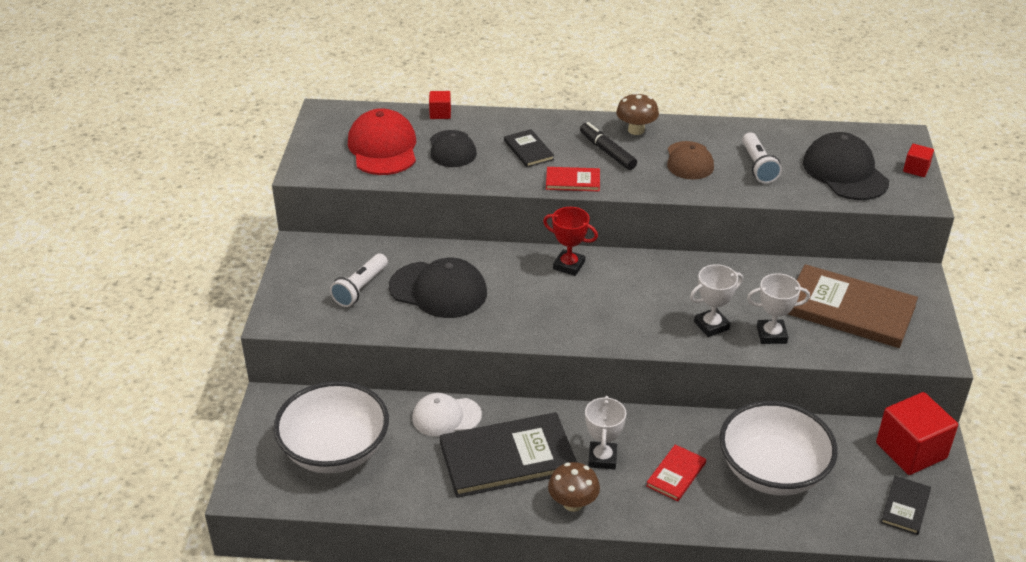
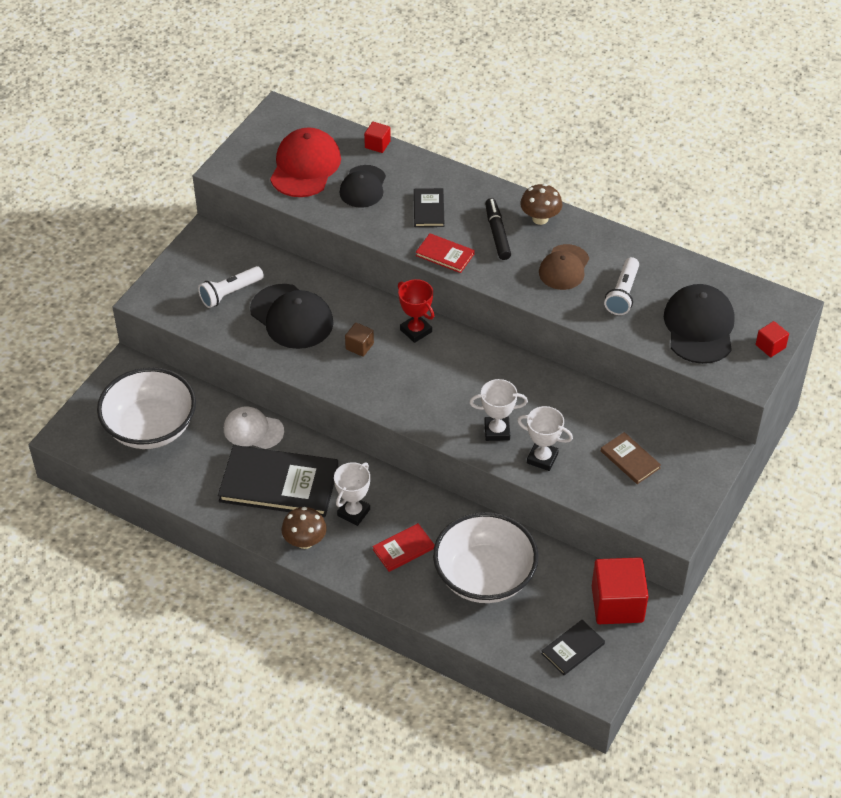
camera: 25 degrees right, 10 degrees up
brown book [788,264,918,348] -> brown book [601,432,661,484], size x0.48
none -> brown cube [345,322,374,357]

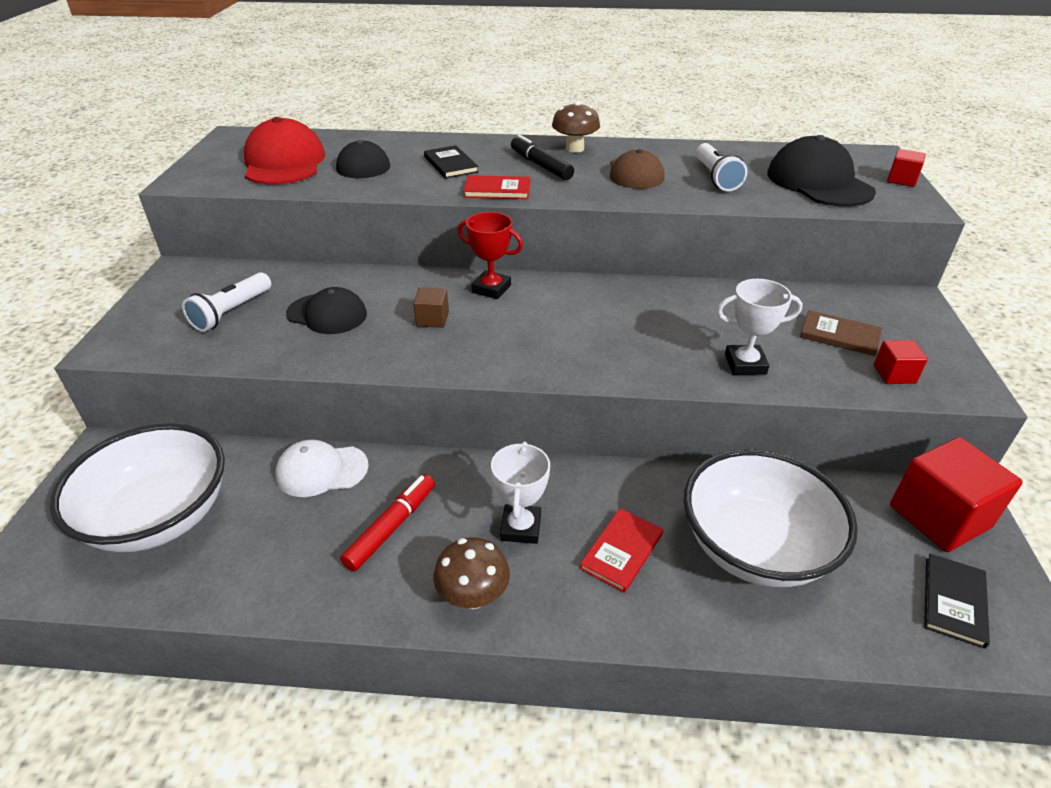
camera: 25 degrees left, 10 degrees down
black book [218,445,338,517] -> red marker [340,474,435,572]
black cap [250,284,334,349] -> black cap [286,287,367,334], size x0.66
red cube [364,122,391,153] -> red cube moved to [874,340,928,384]
white trophy [470,379,528,441] -> none

